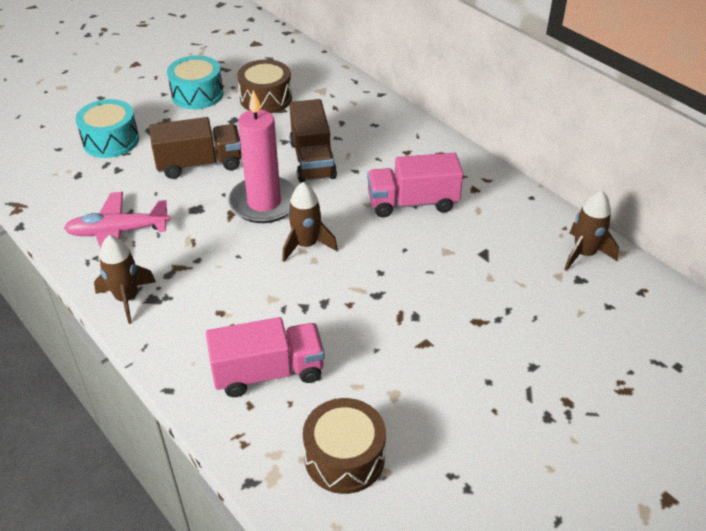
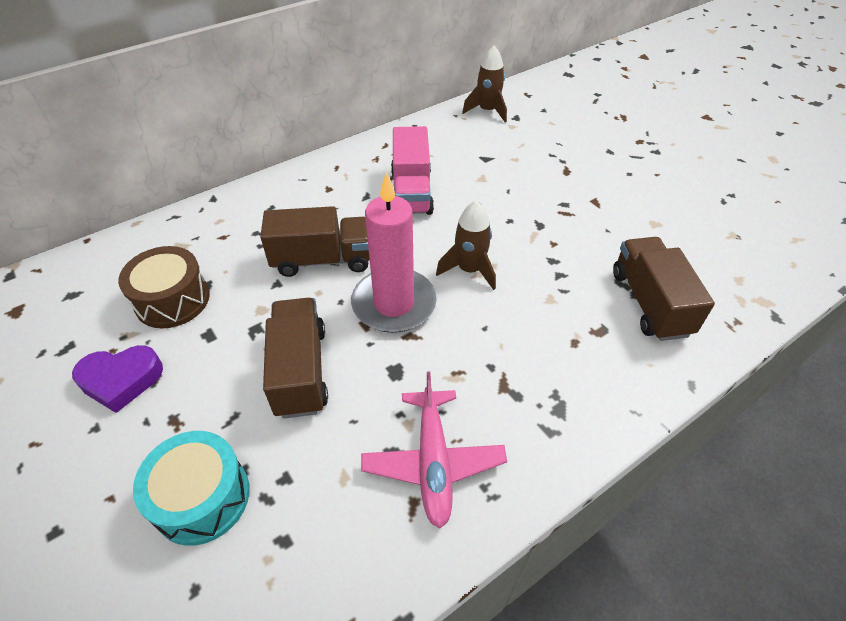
camera: 85 degrees left, 5 degrees up
brown rocket [94,235,156,324] -> none
turquoise drum [167,55,223,109] -> purple heart [72,345,163,413]
pink truck [206,317,325,397] -> brown truck [613,237,715,341]
brown drum [303,398,386,494] -> none

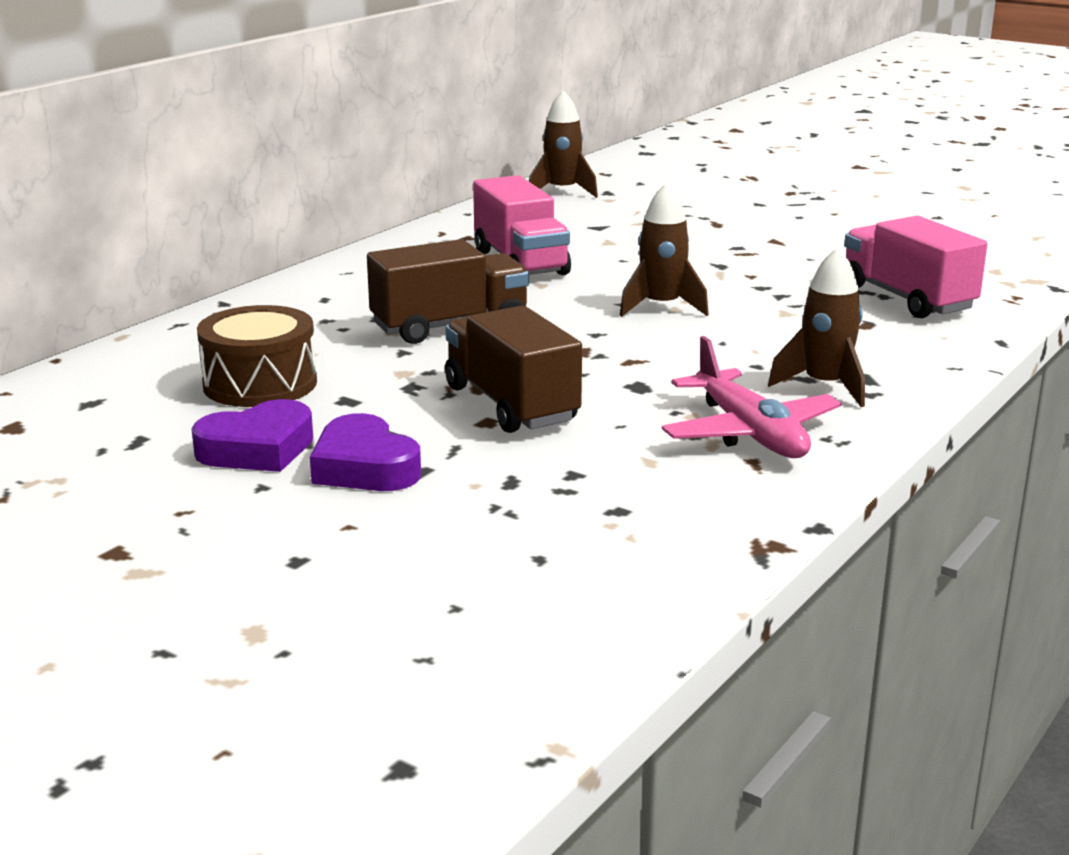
camera: 20 degrees left, 25 degrees down
turquoise drum [133,431,250,546] -> none
pink candle [351,172,437,333] -> none
brown truck [613,237,715,341] -> pink truck [844,216,987,318]
none -> purple heart [310,413,421,491]
none -> brown rocket [768,247,865,407]

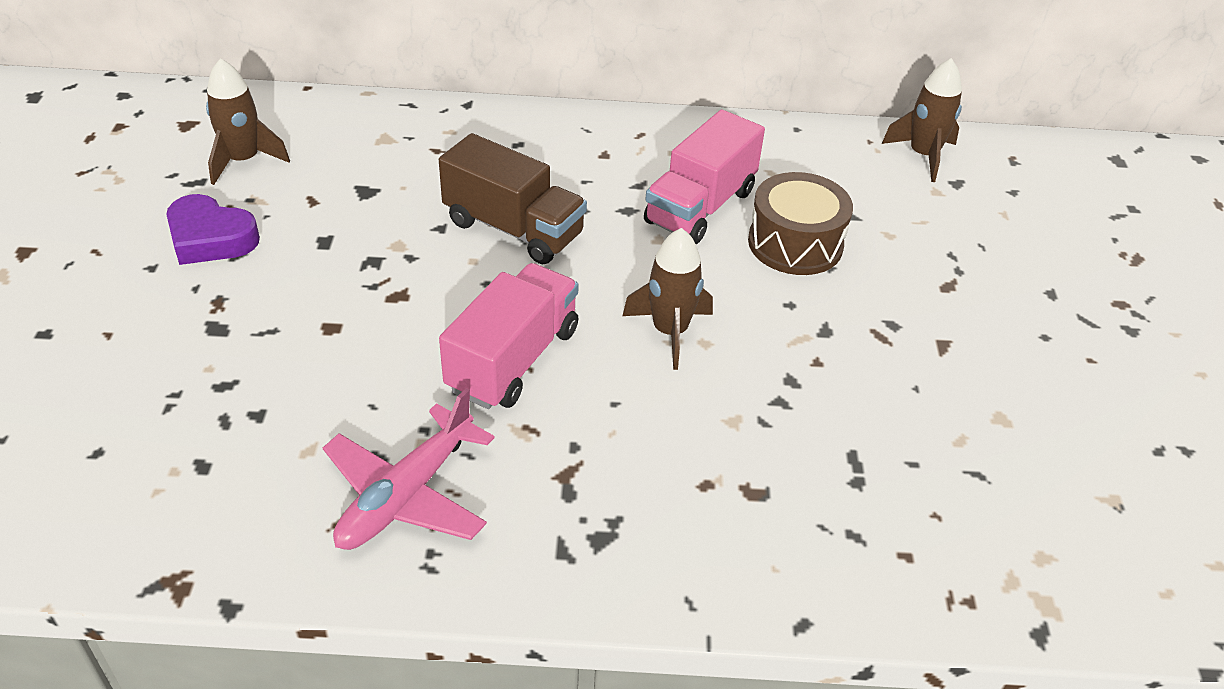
camera: 55 degrees right, 20 degrees up
brown drum [197,305,317,407] -> brown drum moved to [748,172,853,275]
purple heart [310,413,421,491] -> none
brown truck [445,306,582,433] -> none
brown rocket [768,247,865,407] -> brown rocket moved to [206,58,290,185]
pink truck [844,216,987,318] -> pink truck moved to [439,263,579,409]

